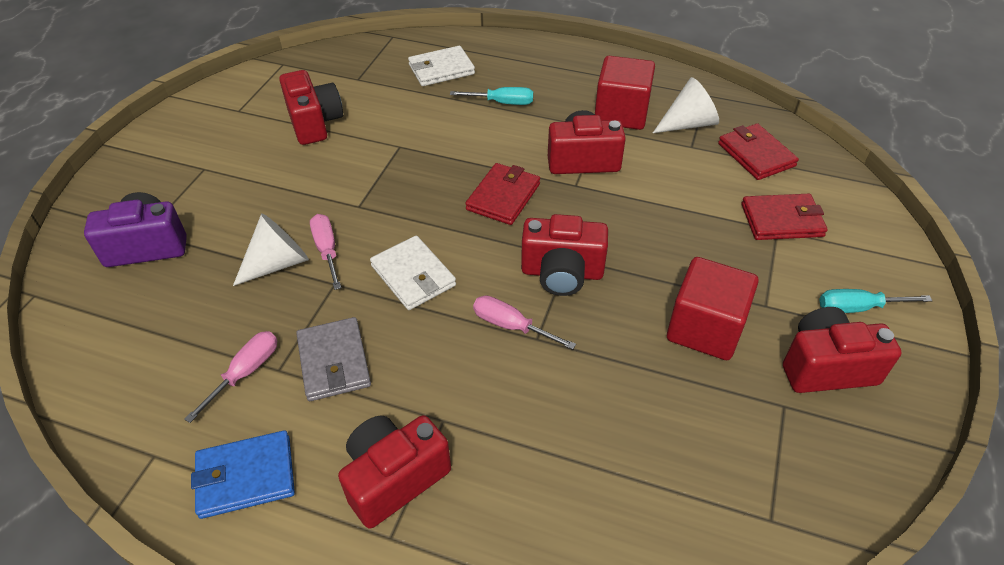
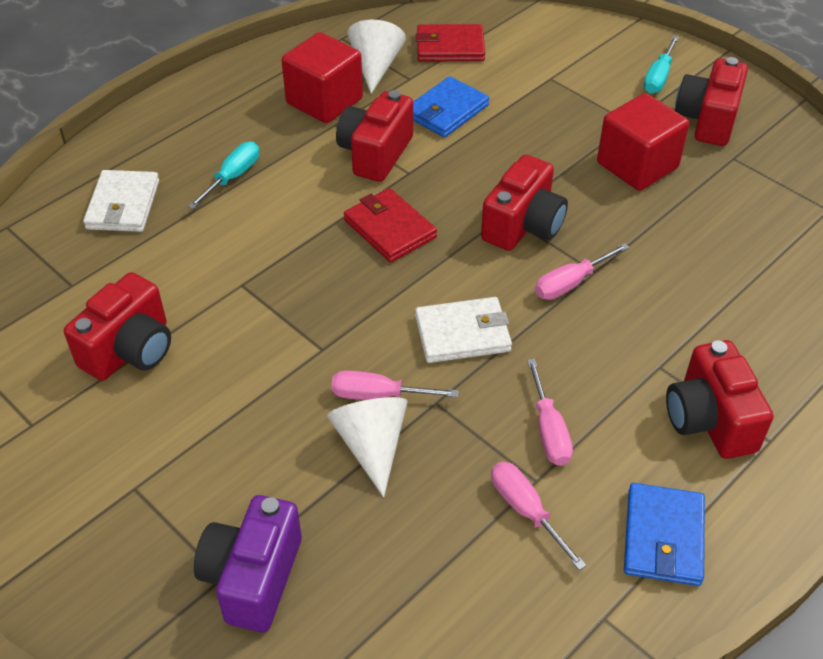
camera: 65 degrees left, 0 degrees up
red camera [279,70,343,145] -> red camera turned 120 degrees clockwise [64,272,171,381]
grey wallet [296,317,371,401] -> pink screwdriver [527,359,573,466]
red wallet [741,194,828,240] -> none
none -> blue wallet [413,76,489,138]

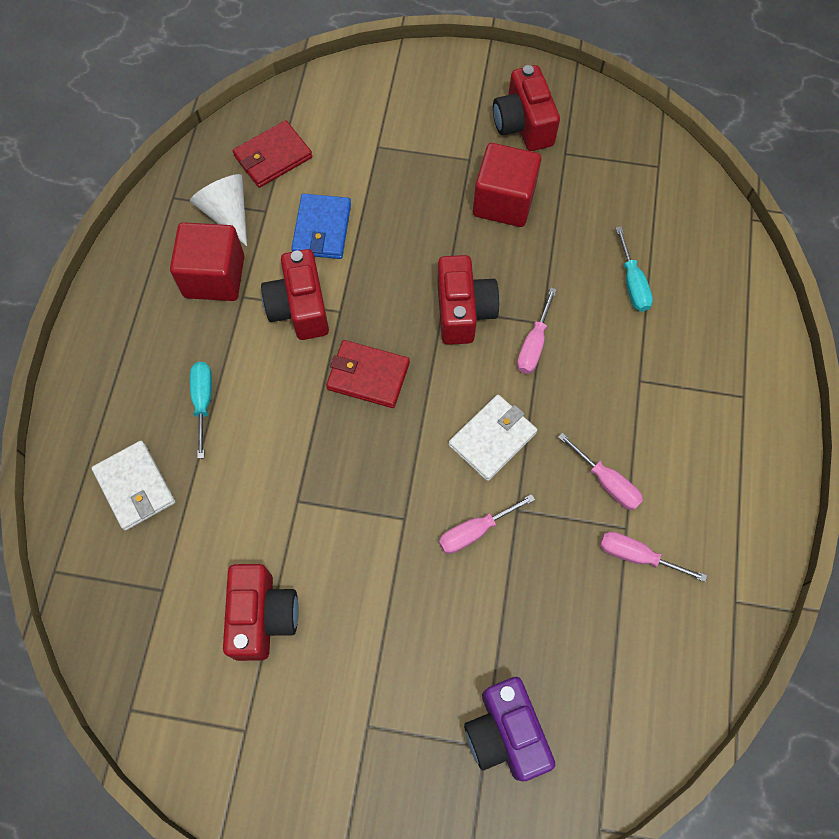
camera: 35 degrees left, 20 degrees up
white cone [327,397,408,497] -> none
blue wallet [624,483,705,586] -> none
turquoise screwdriver [643,36,679,94] -> turquoise screwdriver moved to [616,227,653,312]
red camera [666,340,773,459] -> none

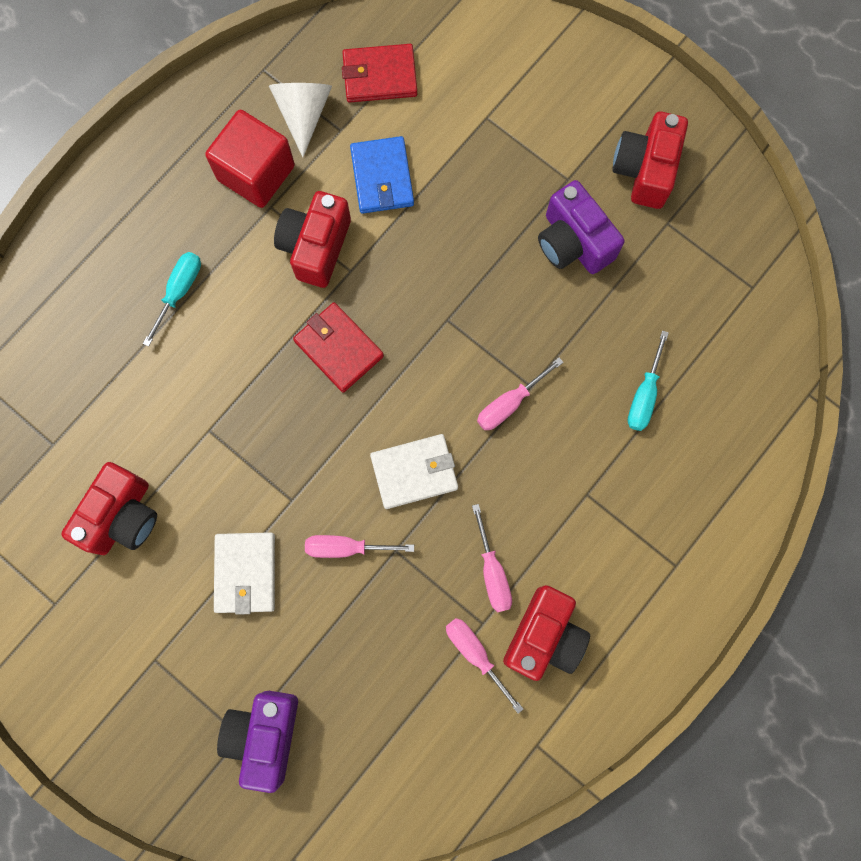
camera: 30 degrees right, 10 degrees up
white wallet [92,441,175,531] -> white wallet moved to [214,532,275,615]
blue wallet [291,194,351,259] -> blue wallet turned 45 degrees counterclockwise [350,136,414,214]
red camera [437,255,500,345] -> red camera moved to [503,585,590,681]
red cube [473,143,541,227] -> purple camera [538,180,625,274]

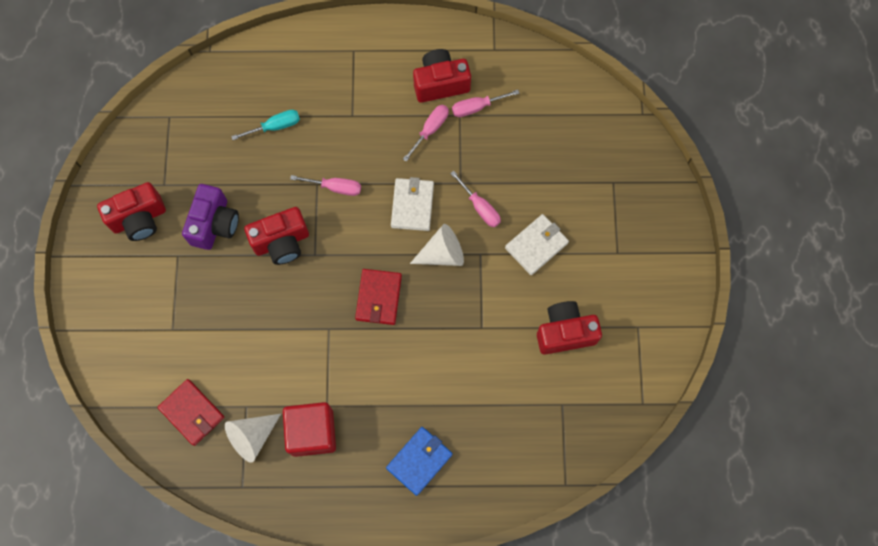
camera: 130 degrees left, 5 degrees down
turquoise screwdriver [143,252,201,347] -> none
purple camera [217,691,298,793] -> none
red camera [274,191,351,288] -> red camera moved to [244,207,309,265]
blue wallet [350,136,414,214] -> blue wallet moved to [386,427,453,496]
white wallet [370,434,458,509] -> white wallet turned 60 degrees clockwise [391,177,434,231]
pink screwdriver [446,618,523,714] -> pink screwdriver turned 60 degrees clockwise [452,90,520,117]
none -> white cone [410,224,464,266]

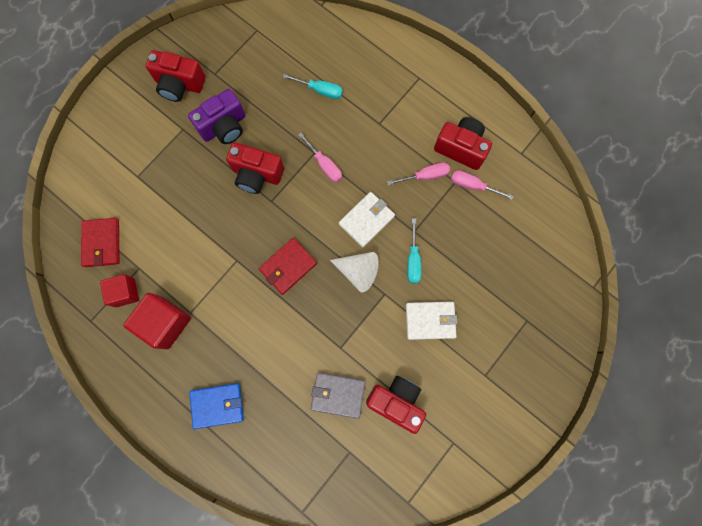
camera: 40 degrees right, 5 degrees up
white cone [225,414,281,463] -> red cube [100,274,139,307]
pink screwdriver [450,171,501,227] -> turquoise screwdriver [407,218,421,283]
none -> grey wallet [311,372,365,419]

